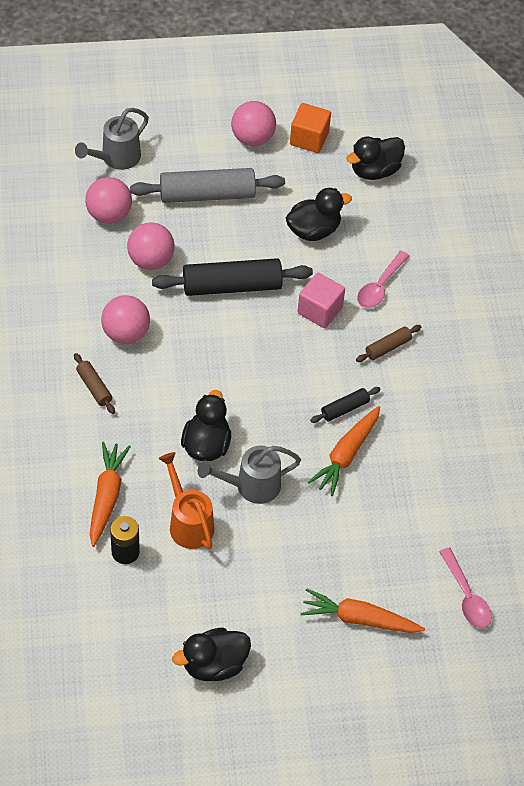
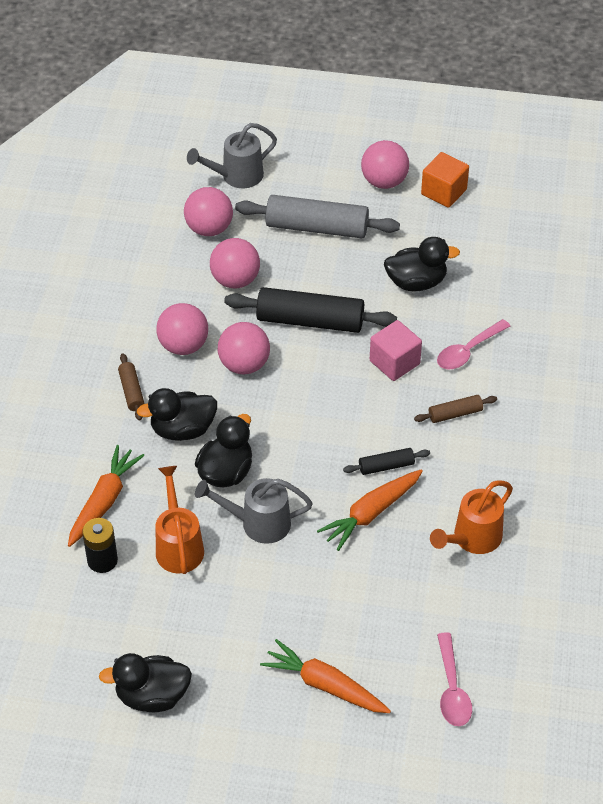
camera: 20 degrees right, 5 degrees down
black duck [346,137,405,180] -> black duck moved to [137,388,217,441]
none -> pink ball [218,322,270,374]
none -> orange watering can [430,480,513,554]

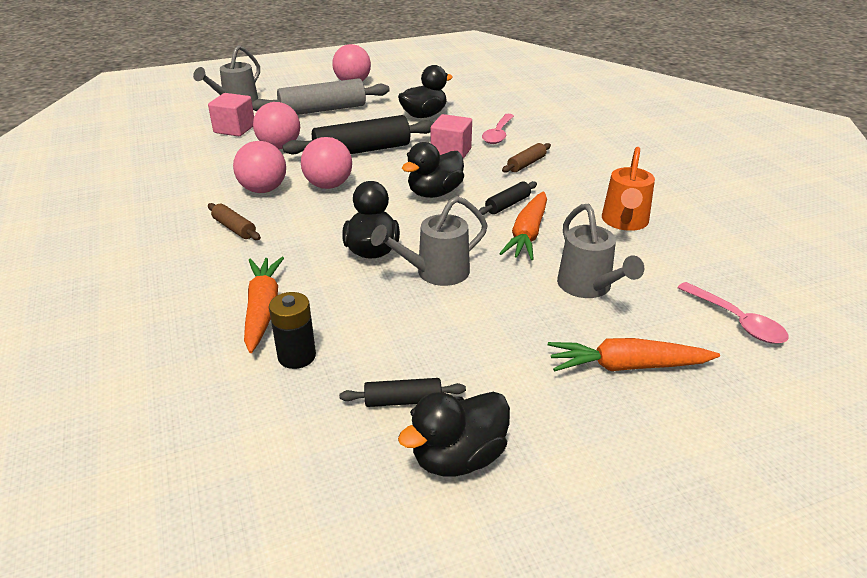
camera: 30 degrees left, 15 degrees down
black duck [137,388,217,441] -> black duck moved to [402,142,464,198]
orange watering can [156,466,204,574] -> none
pink ball [184,187,233,236] -> pink cube [208,93,254,136]
orange cube [421,152,469,208] -> none
none -> black rolling pin [339,378,466,407]
none -> grey watering can [557,203,644,298]

